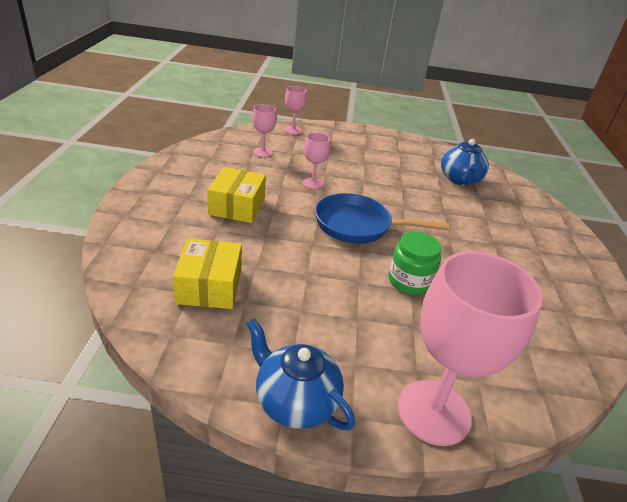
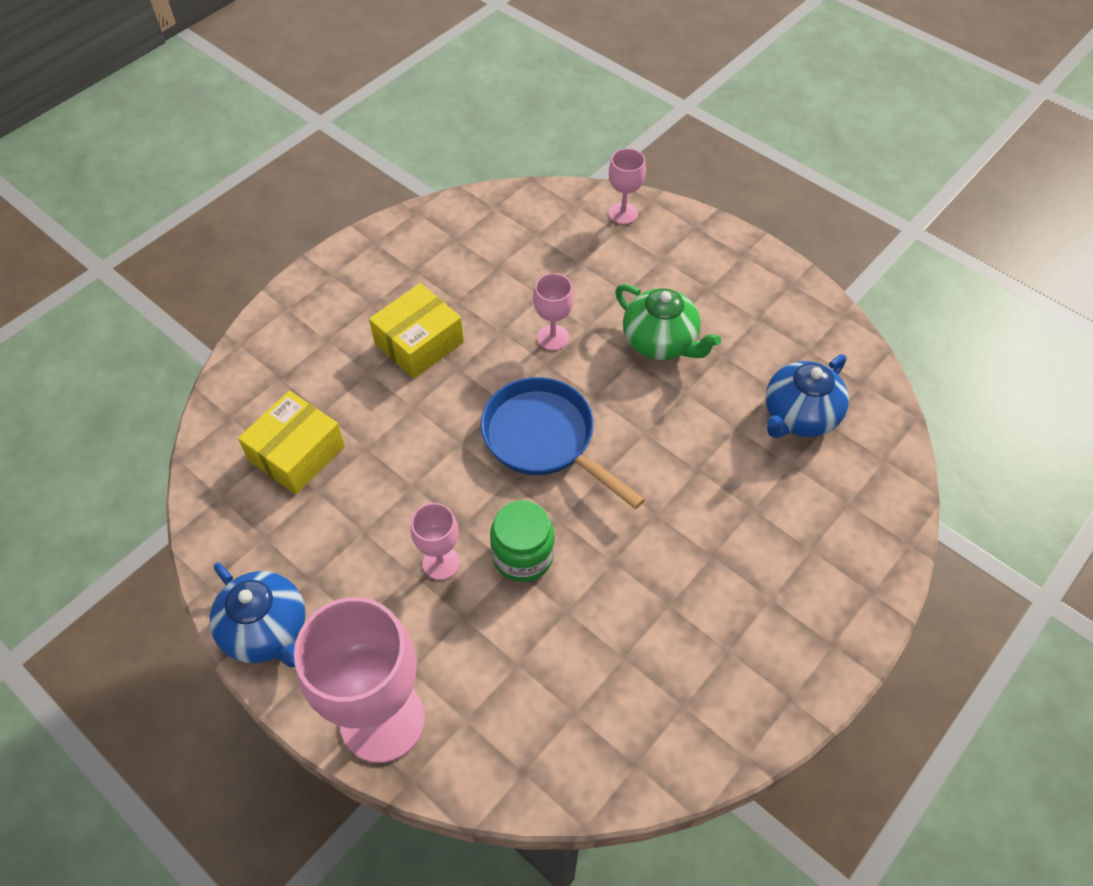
camera: 40 degrees right, 20 degrees up
blue teapot [246,319,355,430] -> blue teapot turned 150 degrees clockwise [210,563,306,667]
pink goblet [252,104,277,157] -> pink goblet moved to [411,503,460,580]
none -> green teapot [615,284,721,360]

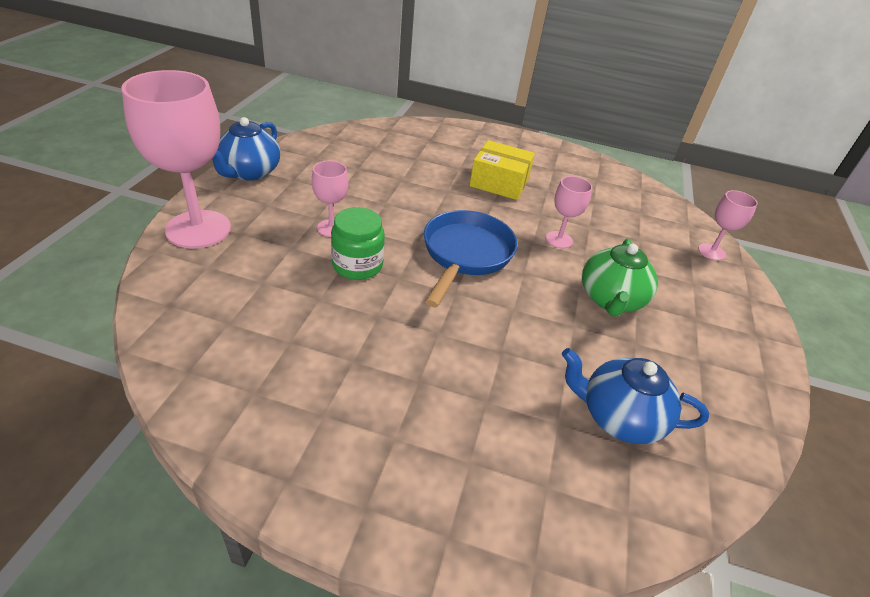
camera: 60 degrees right, 15 degrees down
yellow box [238,391,345,495] -> none

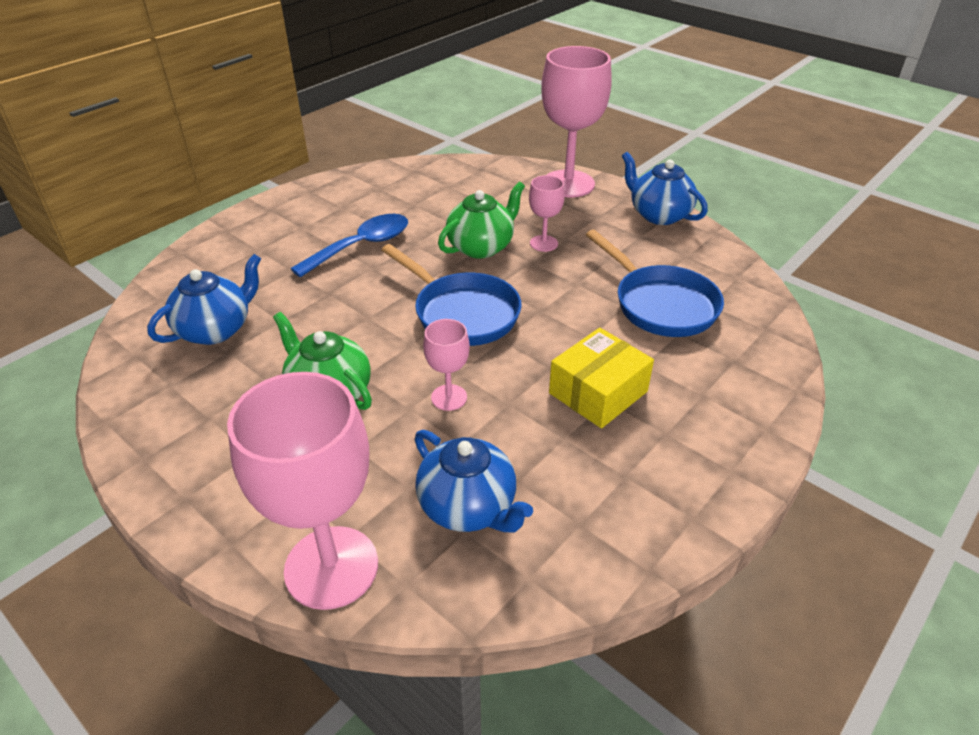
camera: 120 degrees right, 0 degrees up
green jar [331,207,385,280] -> green teapot [438,182,525,258]
pink goblet [698,190,758,261] -> pink goblet [227,372,378,610], size x2.08
none -> blue spoon [291,214,408,278]
none -> blue teapot [415,430,533,532]
none -> blue pan [586,230,724,337]

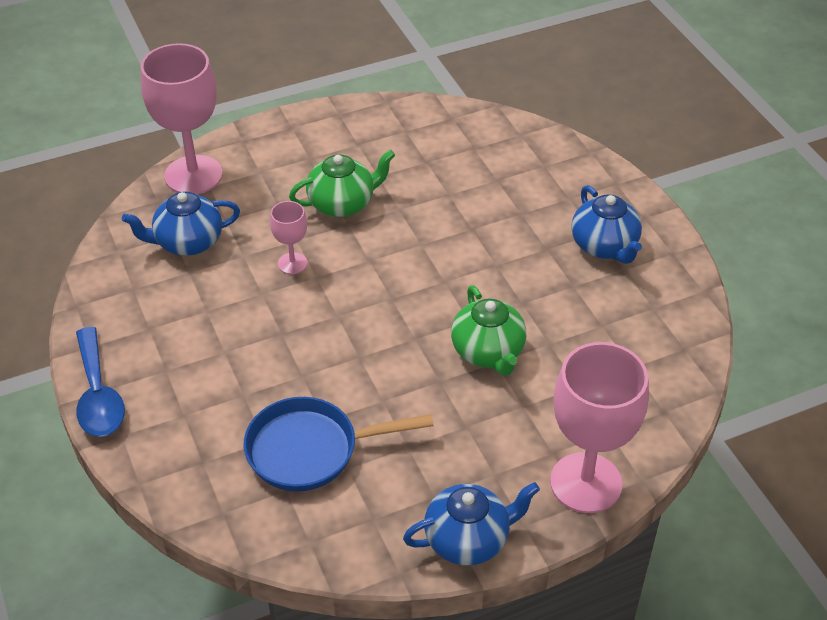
camera: 115 degrees right, 5 degrees up
blue teapot [147,254,261,345] -> blue teapot moved to [571,185,642,264]
blue spoon [291,214,408,278] -> blue spoon moved to [76,327,125,437]
blue pan [382,244,522,346] -> none
pink goblet [529,175,565,252] -> none
yellow box [549,328,654,428] -> none

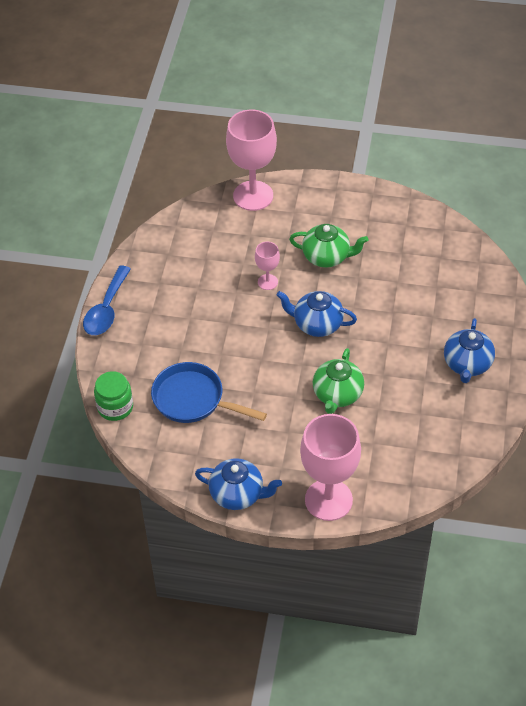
camera: 35 degrees right, 5 degrees up
blue teapot [122,192,240,256] -> blue teapot moved to [276,291,357,337]
none -> green jar [94,371,133,421]

